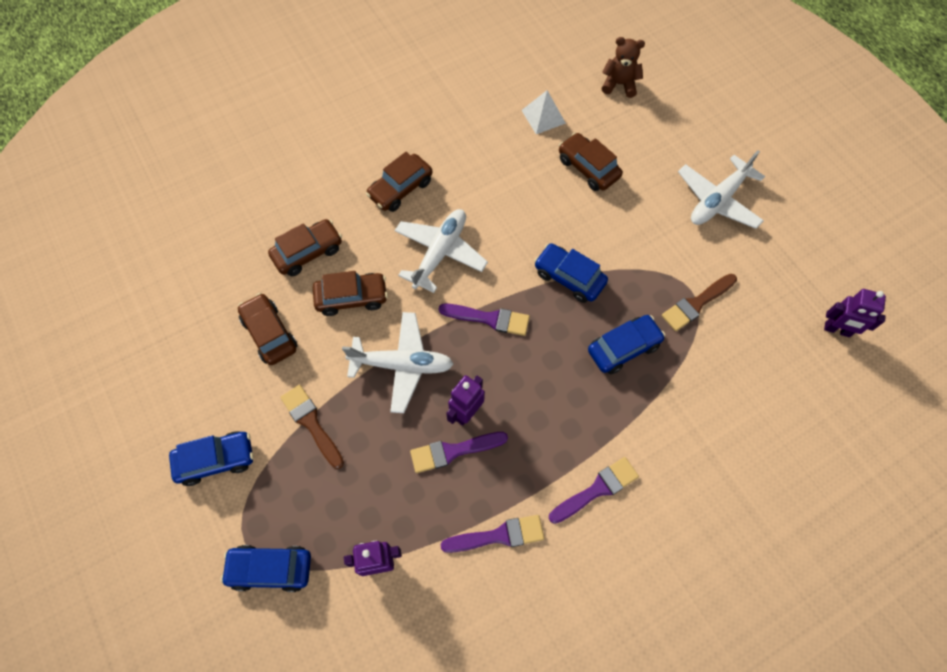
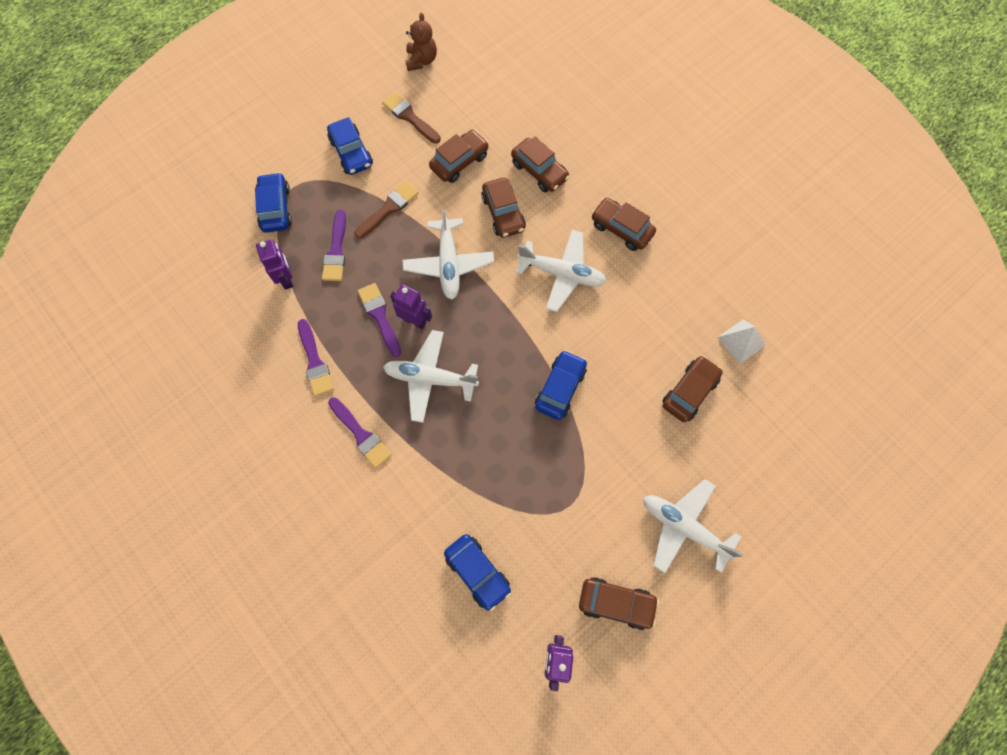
camera: 80 degrees right, 5 degrees up
purple brush [439,303,530,336] -> purple brush moved to [322,210,346,281]
blue car [588,315,665,374] -> blue car moved to [444,534,511,611]
brown teddy bear [601,37,645,98] -> brown teddy bear moved to [405,13,437,71]
brown brush [662,274,737,331] -> brown brush moved to [382,92,441,144]
none -> white plane [383,330,479,423]
none -> brown car [579,577,659,630]

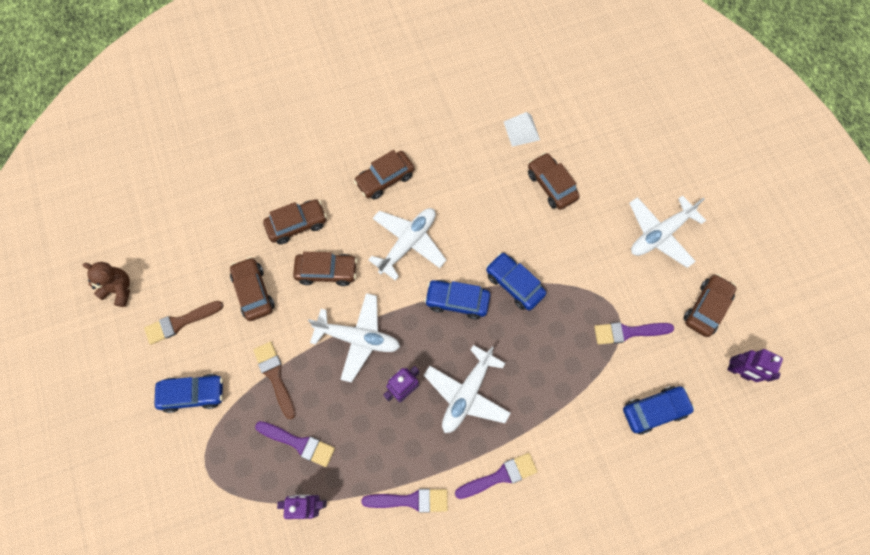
camera: 70 degrees left, 0 degrees up
blue car [255,172,292,233] -> blue car moved to [424,280,490,319]
purple brush [358,283,401,357] -> purple brush moved to [594,322,674,344]

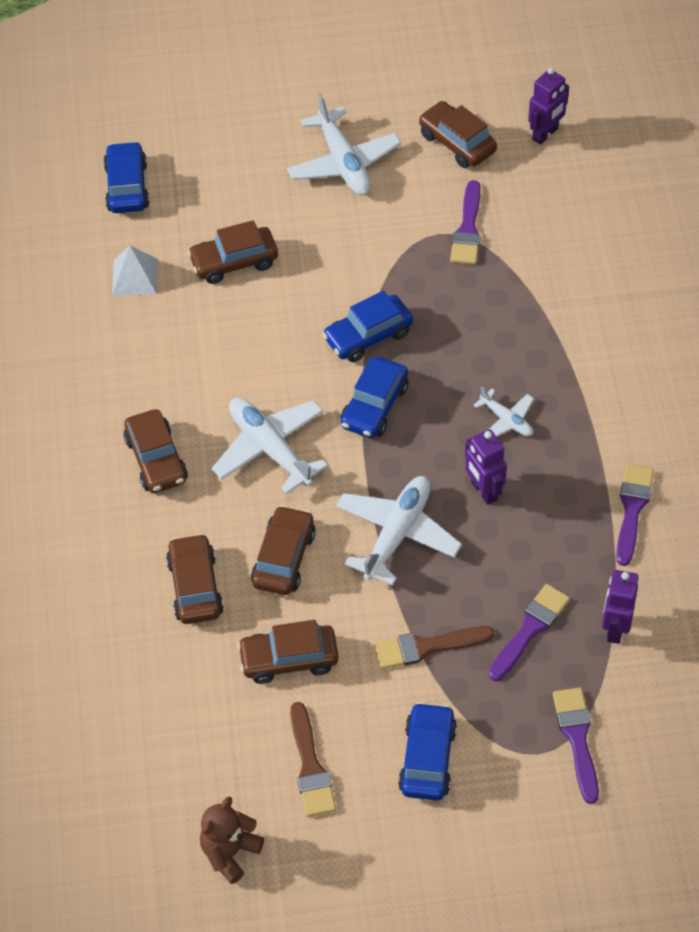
camera: 75 degrees left, 15 degrees down
white plane [424,345,511,433] -> white plane [473,386,534,437], size x0.54
purple brush [455,453,537,499] -> purple brush moved to [553,688,599,804]
blue car [623,386,695,435] -> blue car moved to [103,141,150,213]

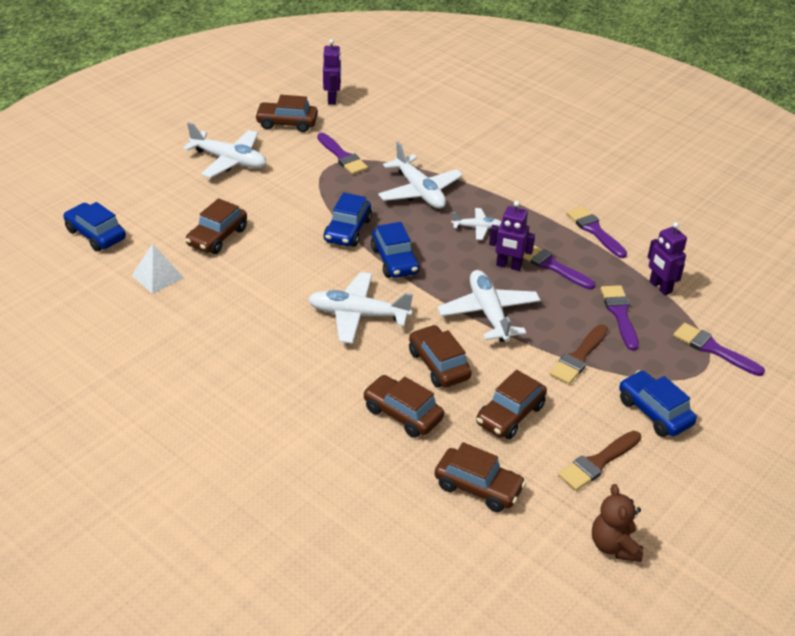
camera: 45 degrees left, 15 degrees down
brown car [124,409,188,493] -> brown car moved to [435,442,526,512]
brown brush [290,702,336,817] -> brown brush turned 105 degrees clockwise [558,431,641,491]
none -> white plane [378,142,463,209]
none -> purple brush [523,245,595,290]

